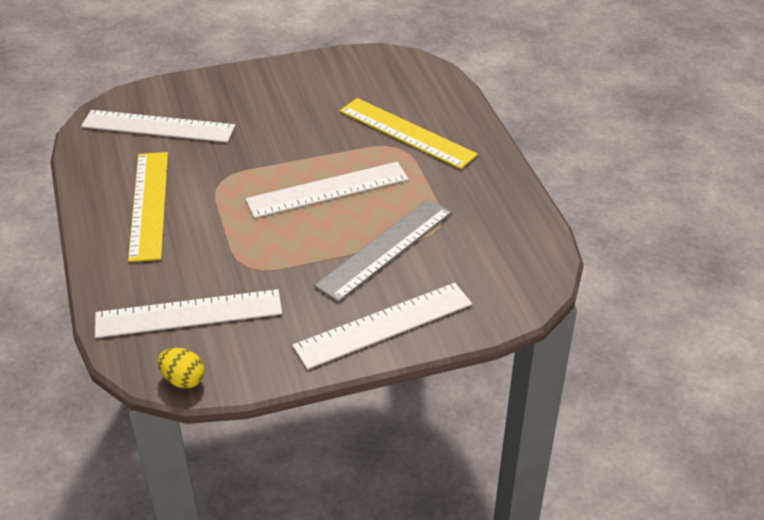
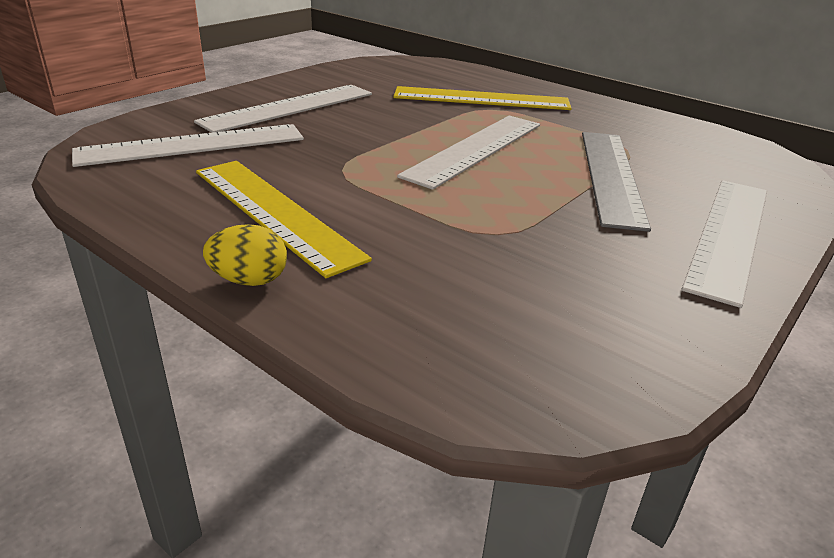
camera: 35 degrees left, 10 degrees down
white ruler [95,289,282,338] -> white ruler moved to [194,85,372,133]
yellow egg [158,348,205,389] -> yellow egg moved to [203,224,287,286]

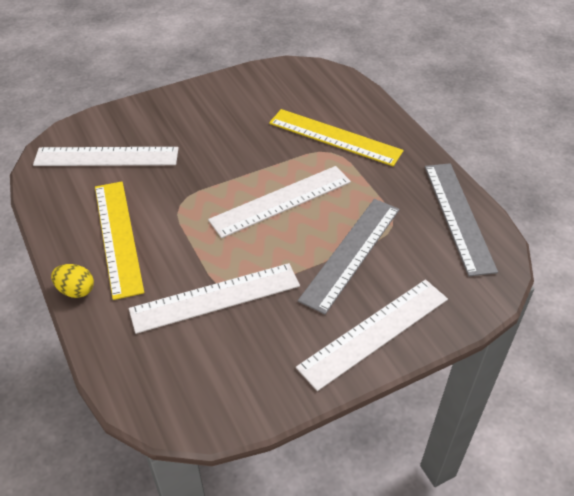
camera: 25 degrees right, 15 degrees up
white ruler [194,85,372,133] -> white ruler moved to [129,263,300,334]
none -> grey ruler [425,163,498,276]

